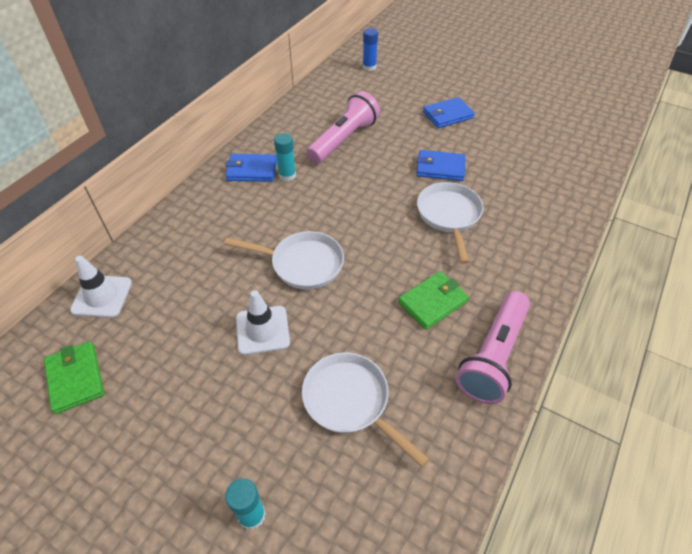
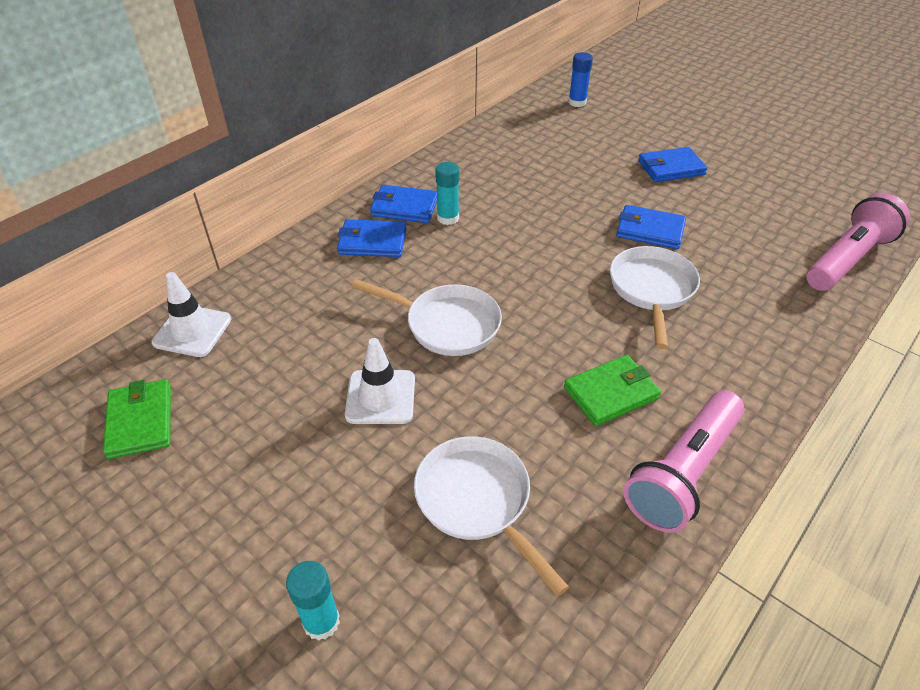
camera: 10 degrees right, 5 degrees down
pink flashlight [307,91,380,163] -> pink flashlight moved to [807,193,910,291]
none -> blue wallet [337,219,407,257]

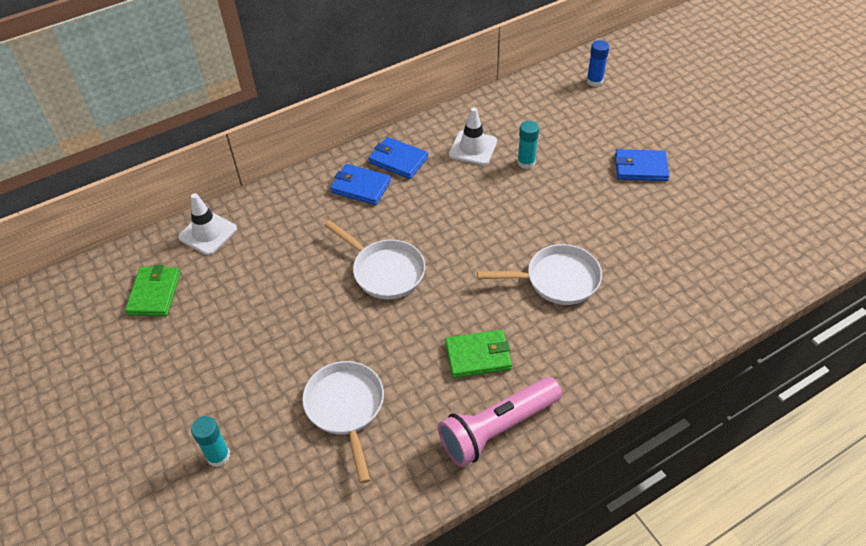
camera: 20 degrees right, 5 degrees up
white traffic cone [345,338,415,424] -> white traffic cone moved to [449,107,497,165]
turquoise glue stick [435,162,459,225] -> turquoise glue stick moved to [517,121,539,169]
white pan [610,246,700,349] -> white pan turned 60 degrees clockwise [477,244,602,305]
blue wallet [616,205,686,249] -> none
pink flashlight [807,193,910,291] -> none

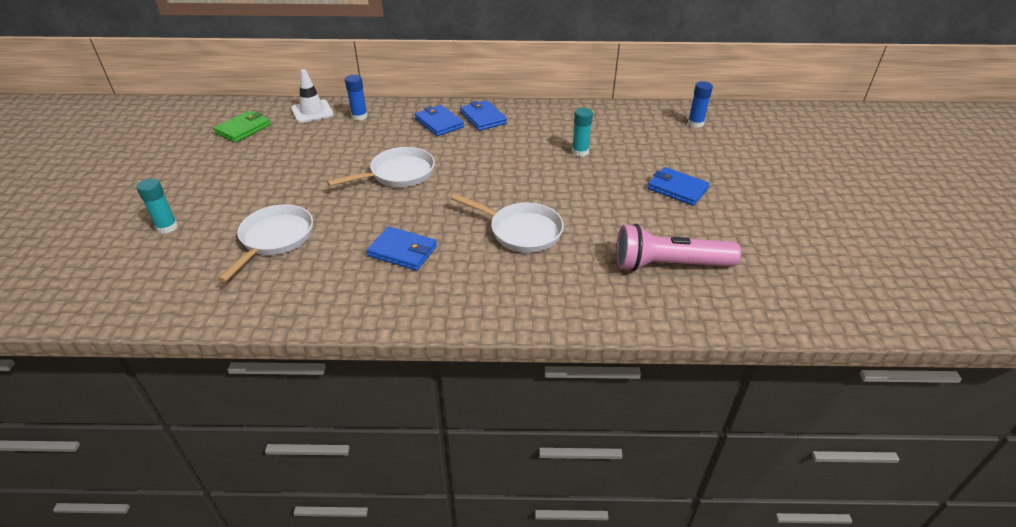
camera: 30 degrees right, 10 degrees down
white pan [324,220,425,299] -> white pan turned 105 degrees counterclockwise [327,147,435,187]
pink flashlight [438,377,562,467] -> pink flashlight moved to [616,224,741,272]
green wallet [445,330,512,378] -> blue wallet [367,226,437,271]
white traffic cone [449,107,497,165] -> none
none -> blue glue stick [345,75,368,121]

